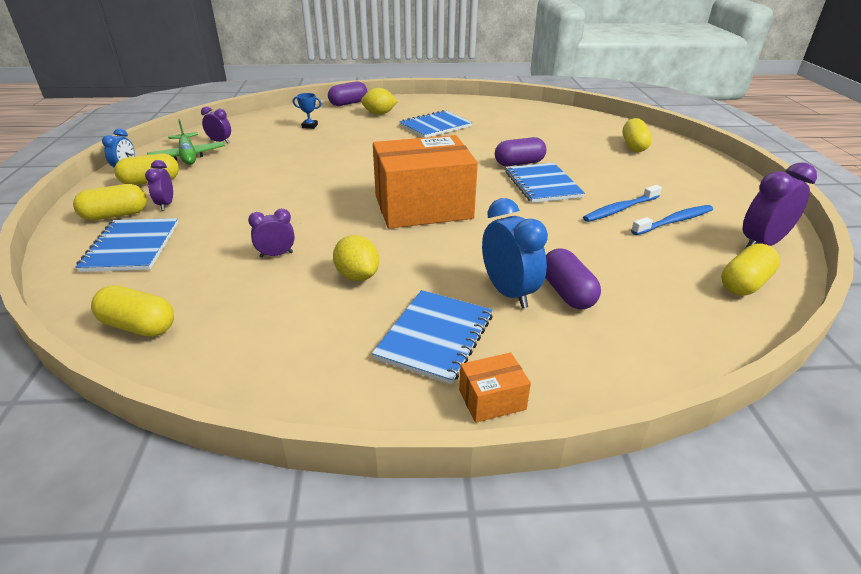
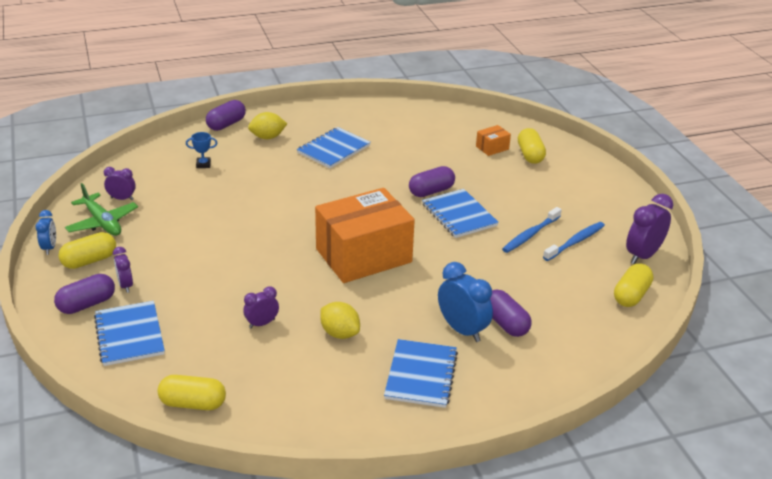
camera: 15 degrees left, 0 degrees up
yellow capsule [73,184,147,220] -> purple capsule [54,274,115,314]
orange box [459,353,531,423] -> orange box moved to [476,125,511,156]

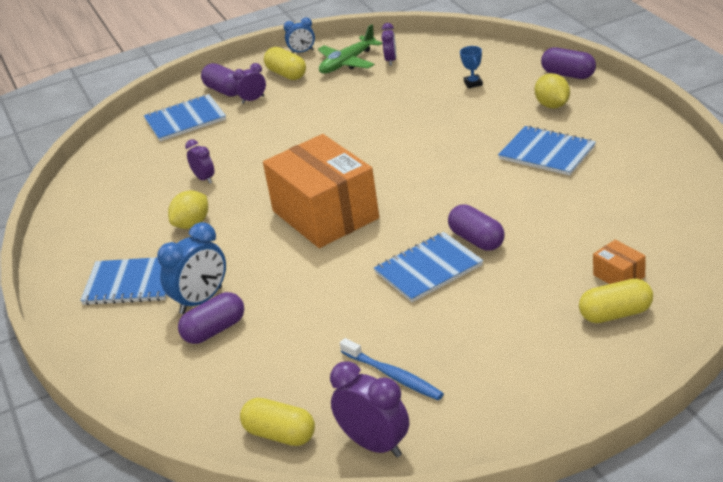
camera: 90 degrees right, 0 degrees up
yellow capsule [157,375,226,410] -> none
blue toothbrush [502,207,562,253] -> none

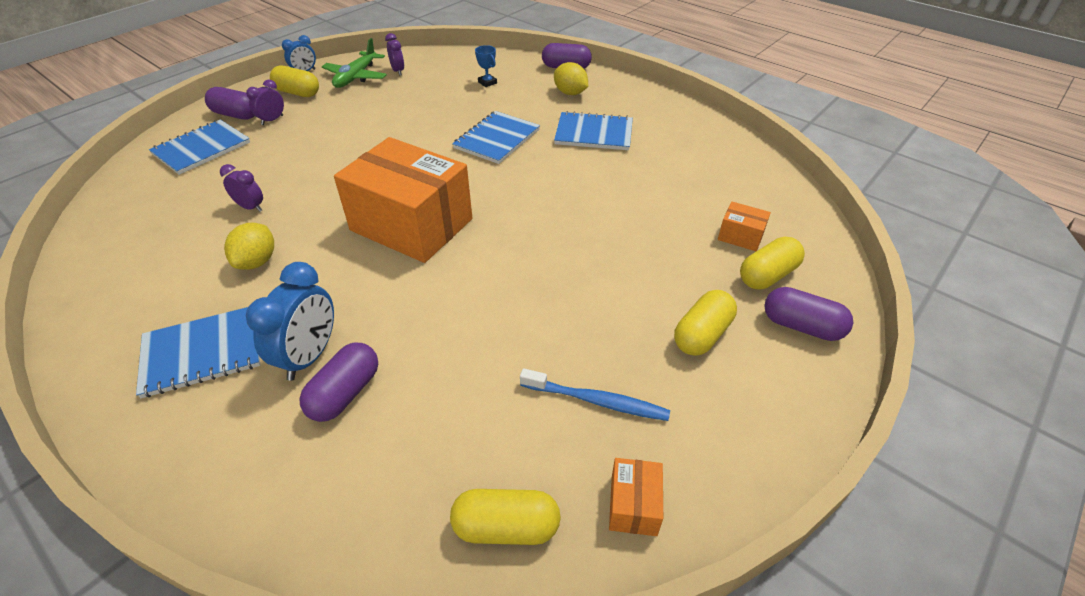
camera: 30 degrees left, 10 degrees up
purple clock [330,361,409,457] -> orange box [609,458,663,536]
blue notebook [374,232,483,302] -> blue notebook moved to [452,111,540,164]
purple capsule [448,204,505,251] -> purple capsule moved to [764,287,853,341]
none -> yellow capsule [674,290,737,356]

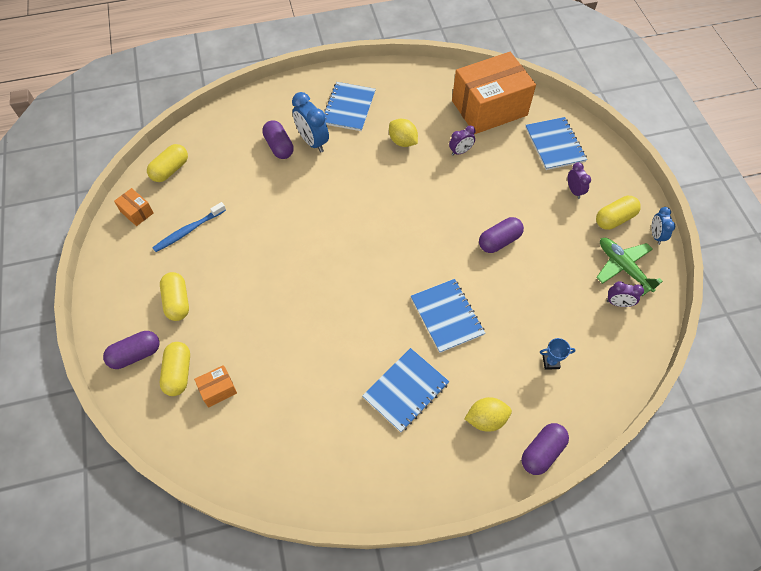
camera: 125 degrees right, 15 degrees up
purple capsule [205,87,255,119] -> purple capsule moved to [479,217,524,253]
orange box [334,137,472,263] -> orange box moved to [452,52,536,134]

